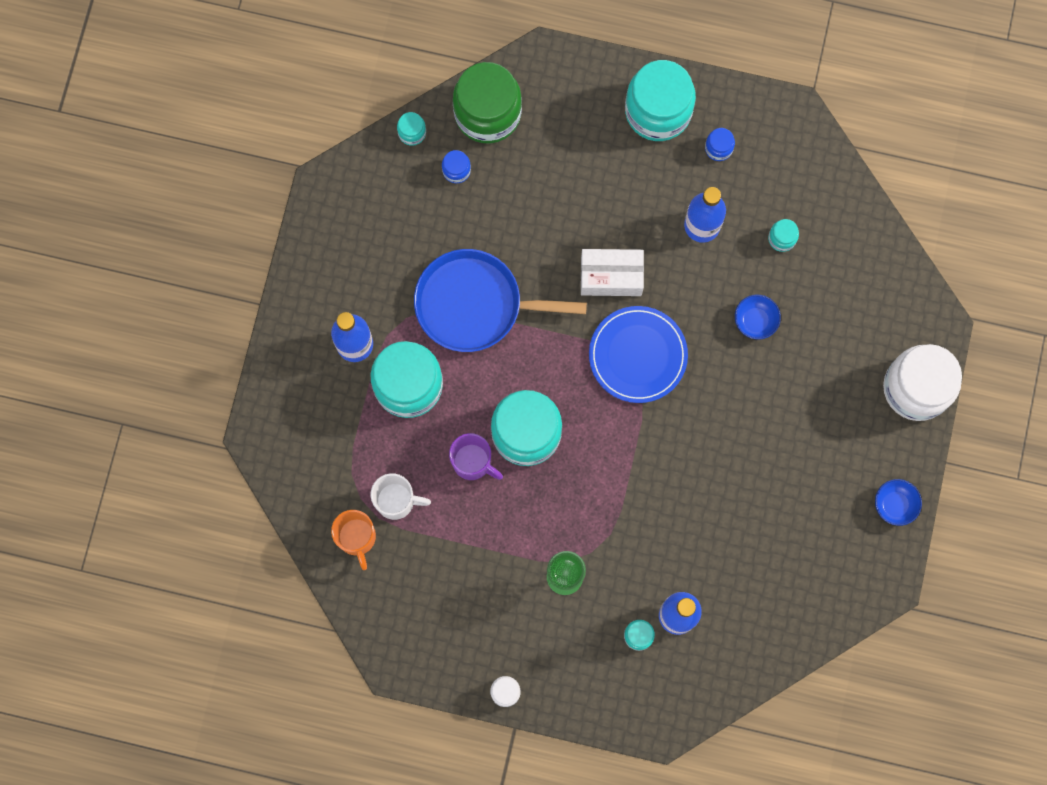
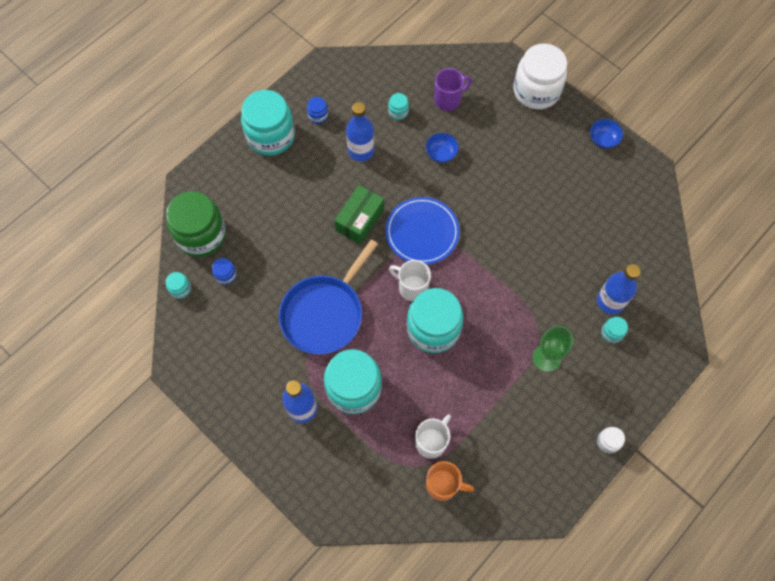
camera: 60 degrees left, 10 degrees down
purple mug [449,433,503,480] -> purple mug moved to [434,68,472,111]
white box [581,249,644,296] -> green box [334,185,384,245]
none -> white mug [389,260,431,302]

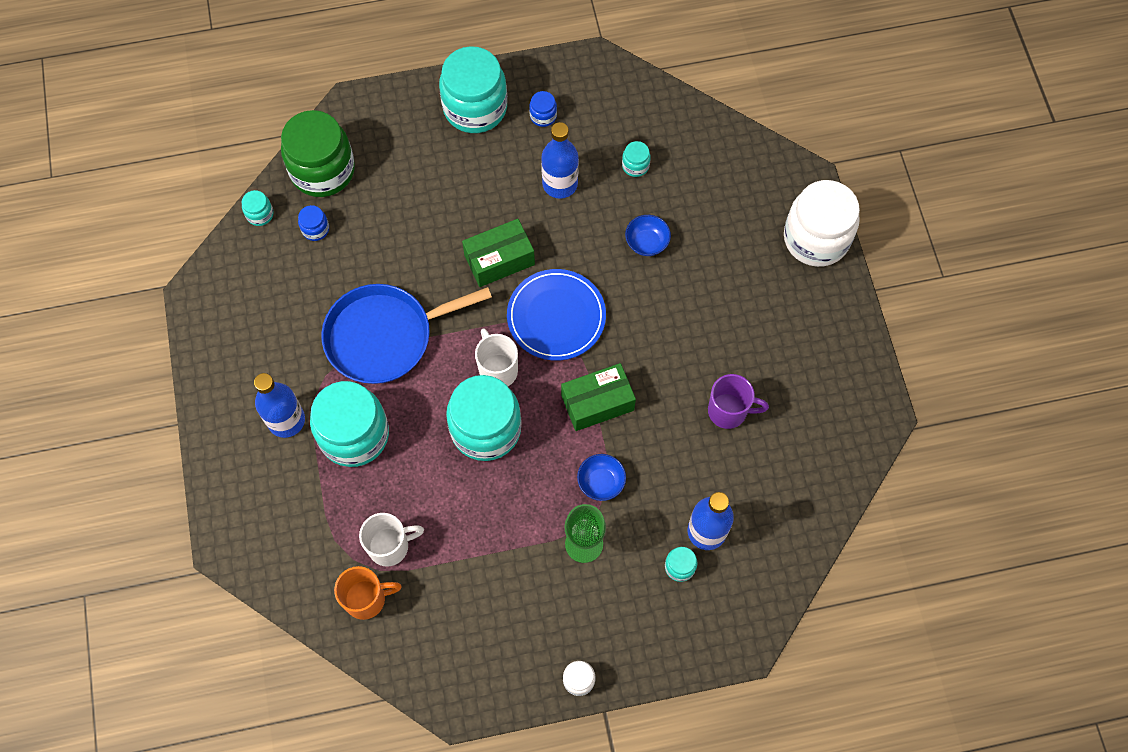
camera: 35 degrees right, 0 degrees up
orange mug [426,461,474,501] -> orange mug turned 60 degrees counterclockwise [334,566,402,620]
purple mug [434,68,472,111] -> purple mug moved to [708,374,769,429]
blue bowl [590,119,623,149] -> blue bowl moved to [577,454,626,501]
none -> green box [561,363,636,431]

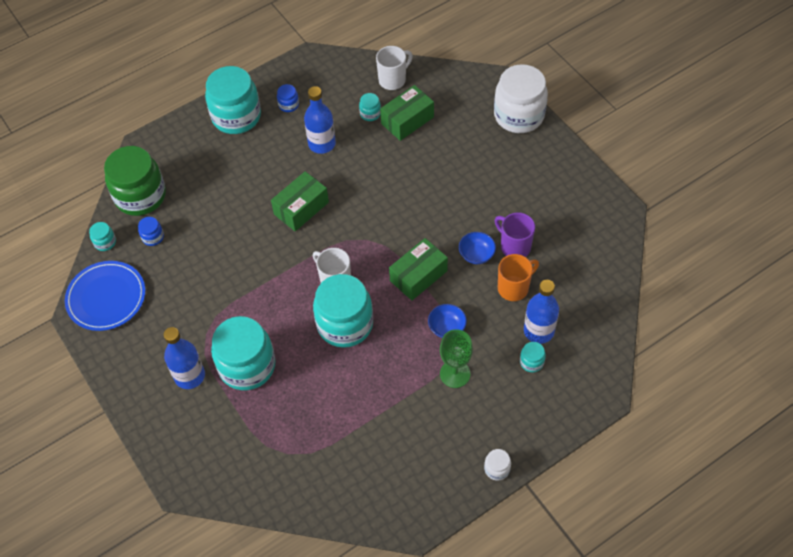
camera: 20 degrees left, 10 degrees down
blue pan [321,284,492,384] -> none
orange mug [334,566,402,620] -> orange mug moved to [498,254,539,301]
white mug [359,513,424,566] -> white mug moved to [376,46,413,90]
blue plate [507,269,606,361] -> blue plate moved to [65,261,145,331]
blue bowl [625,215,671,256] -> blue bowl moved to [459,232,496,264]
purple mug [708,374,769,429] -> purple mug turned 120 degrees counterclockwise [495,213,535,257]
none -> green box [380,85,434,141]

